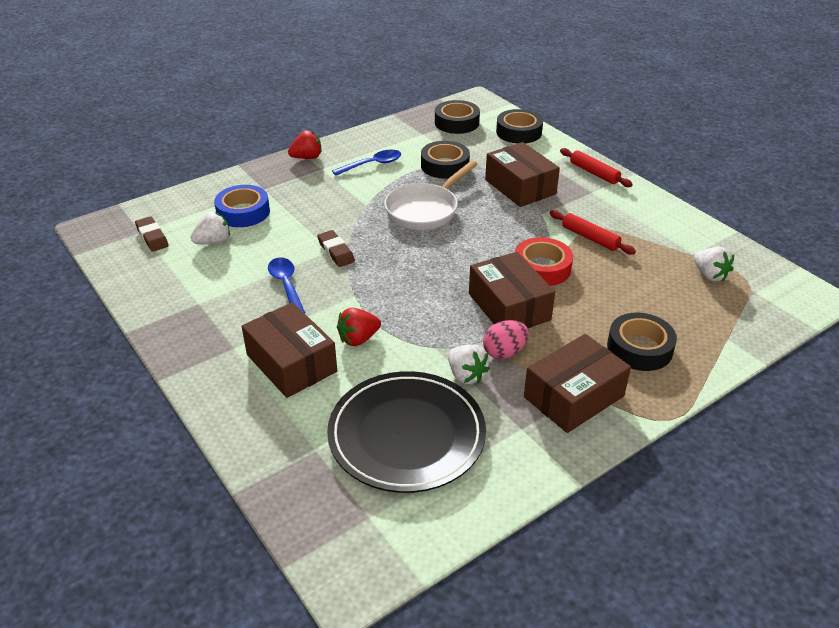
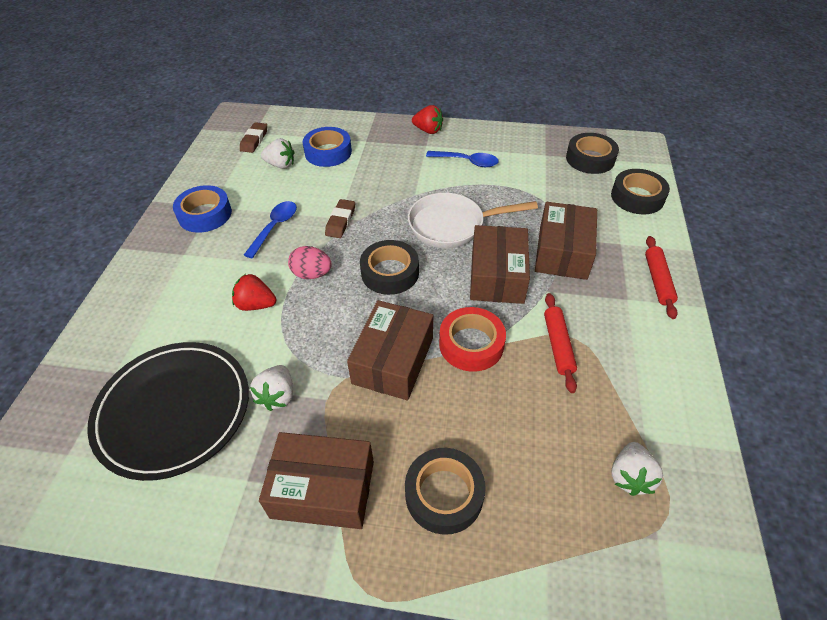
camera: 45 degrees right, 10 degrees up
brown box [242,302,337,398] -> brown box moved to [470,225,530,304]
black tape [421,141,470,179] -> black tape moved to [360,240,419,295]
pink egg [483,320,529,359] -> pink egg moved to [288,246,332,279]
none -> blue tape [173,185,232,233]

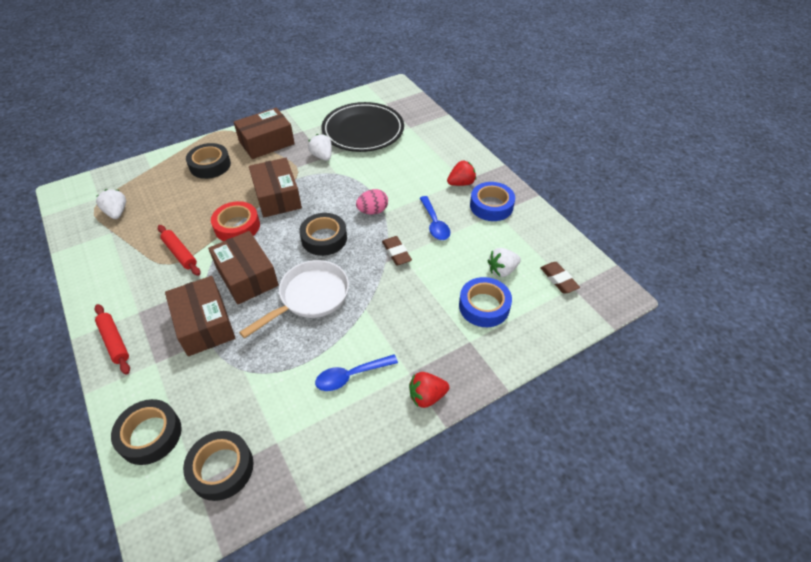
camera: 140 degrees right, 0 degrees up
red strawberry [232,274,276,311] -> red strawberry moved to [447,160,476,186]

